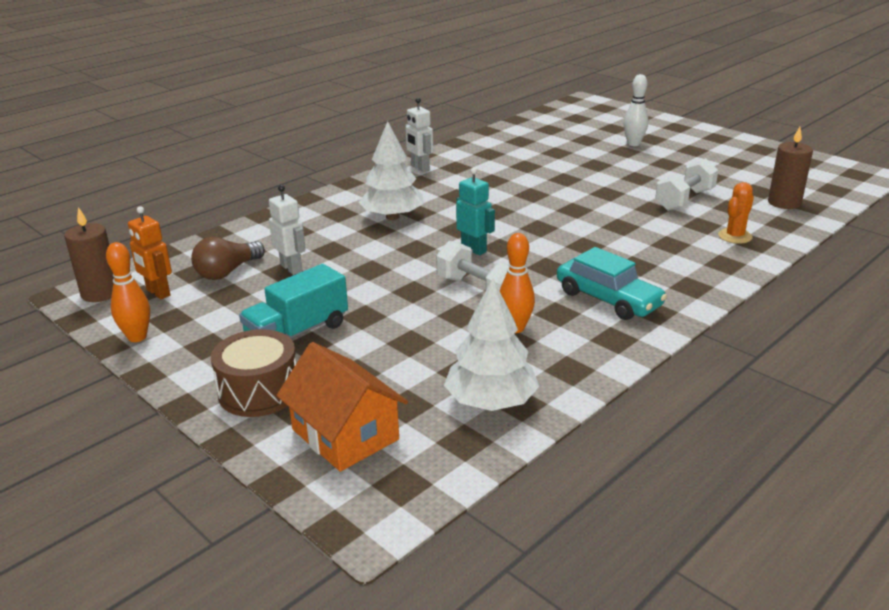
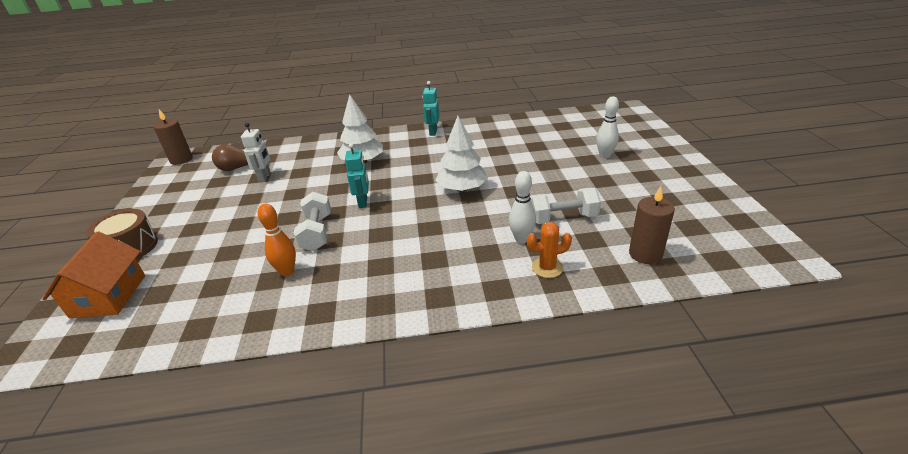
camera: 40 degrees right, 5 degrees up
orange bowling pin [106,242,150,342] -> none
orange robot [128,206,172,299] -> none
turquoise truck [239,264,348,339] -> none
white robot [405,98,433,172] -> turquoise robot [422,81,439,136]
white tree [444,278,539,411] -> white tree moved to [436,116,488,192]
turquoise car [557,247,667,320] -> none
none -> white bowling pin [509,171,536,243]

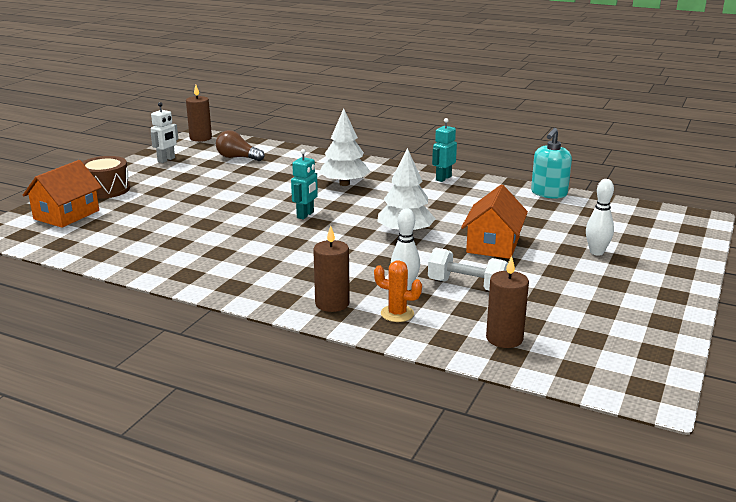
camera: 30 degrees right, 10 degrees down
white robot [241,123,271,182] -> white robot moved to [151,102,178,163]
orange bowling pin [258,204,296,276] -> none
white dumbbell [293,192,331,251] -> none
none -> brown candle [313,226,350,312]
none -> orange house [461,184,528,259]
none -> turquoise soap dispenser [531,128,572,199]

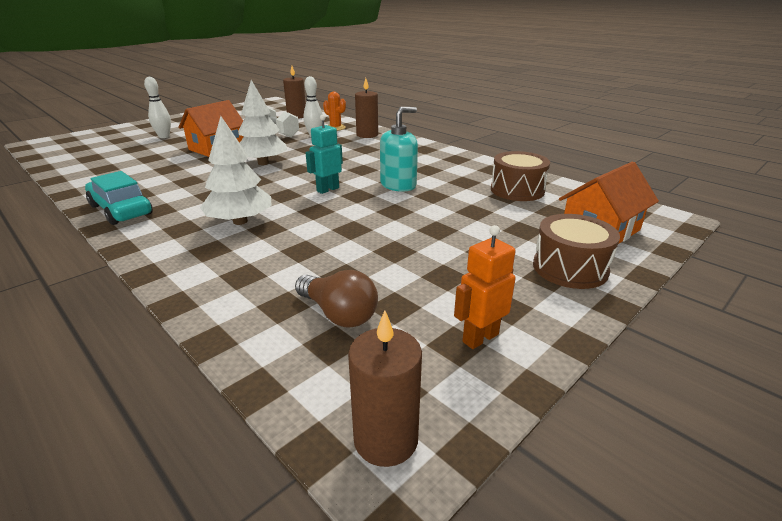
camera: 160 degrees left, 5 degrees up
white robot [151,102,178,163] -> orange robot [454,225,516,349]
turquoise robot [432,118,457,182] -> turquoise car [85,171,153,225]
turquoise soap dispenser [531,128,572,199] -> turquoise soap dispenser moved to [380,107,418,192]
none -> brown drum [491,151,550,201]

